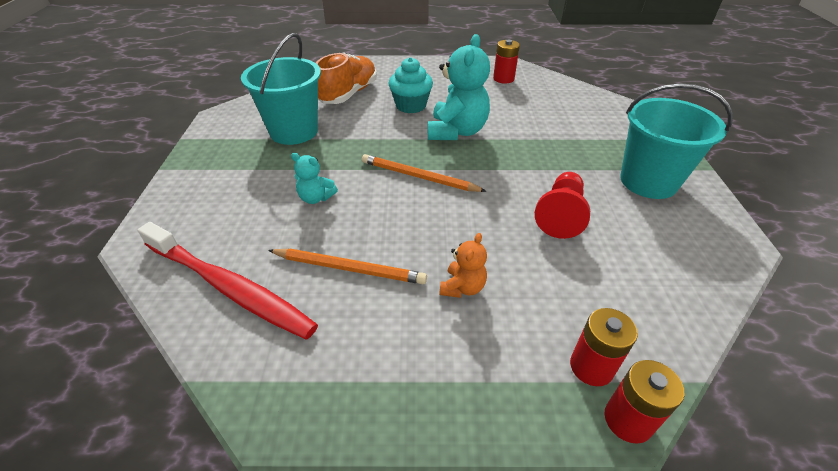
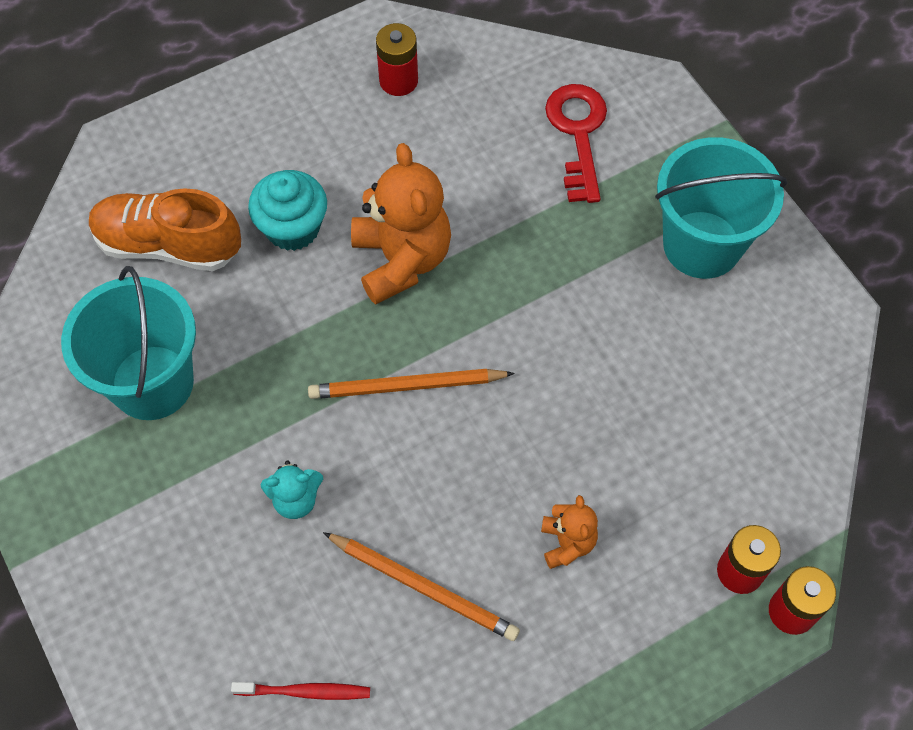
camera: 30 degrees left, 20 degrees up
red toothbrush [138,222,318,340] -> red toothbrush [231,682,370,700], size x0.45
orange pencil [268,248,427,284] -> orange pencil turned 45 degrees clockwise [323,532,520,641]
orange shoe [316,53,377,104] -> orange shoe turned 75 degrees counterclockwise [89,188,241,271]
turquoise teddy bear [428,34,490,140] -> orange teddy bear [351,143,451,305]
red pawn [535,172,590,239] -> none
none -> red key [545,84,607,203]

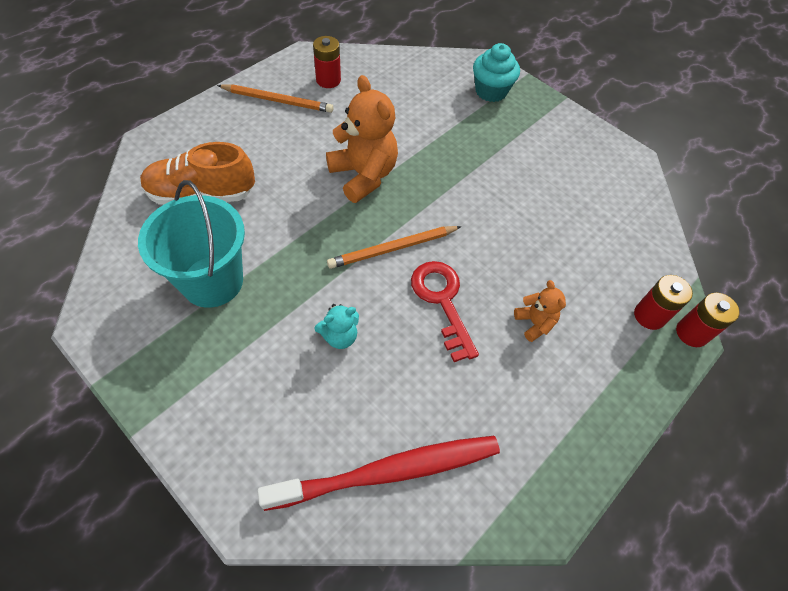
camera: 20 degrees left, 5 degrees down
red toothbrush [231,682,370,700] -> red toothbrush [257,436,500,511], size x2.23
turquoise cupcake [248,170,327,251] -> turquoise cupcake moved to [473,43,520,102]
orange pencil [323,532,520,641] -> orange pencil moved to [217,84,334,113]
red key [545,84,607,203] -> red key moved to [411,261,479,362]
turquoise bucket [655,137,787,279] -> none

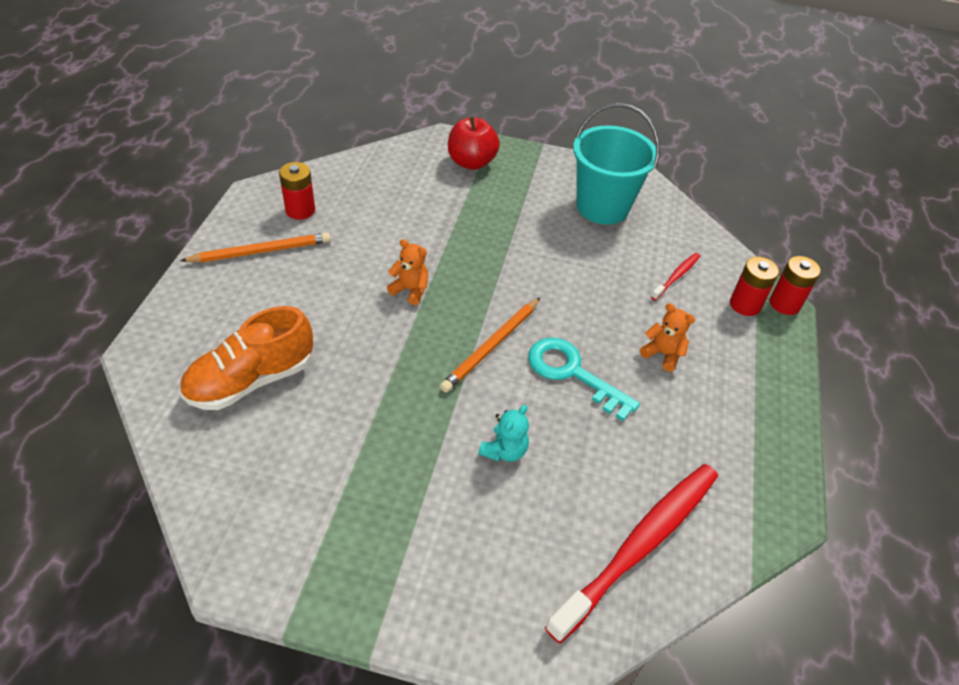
camera: 30 degrees left, 10 degrees down
turquoise bucket [138,180,245,308] -> turquoise bucket moved to [573,103,660,225]
orange teddy bear [326,75,398,203] -> orange teddy bear [387,239,428,305], size x0.50
red key [411,261,479,362] -> turquoise key [528,338,640,421]
turquoise cupcake [473,43,520,102] -> red apple [448,117,500,170]
none -> red toothbrush [651,253,700,301]

